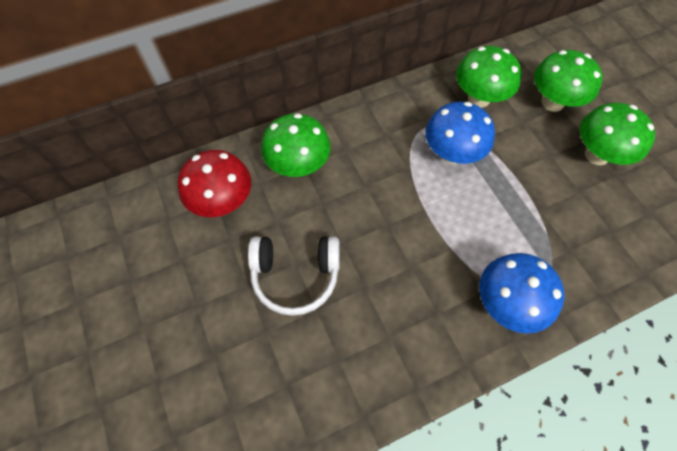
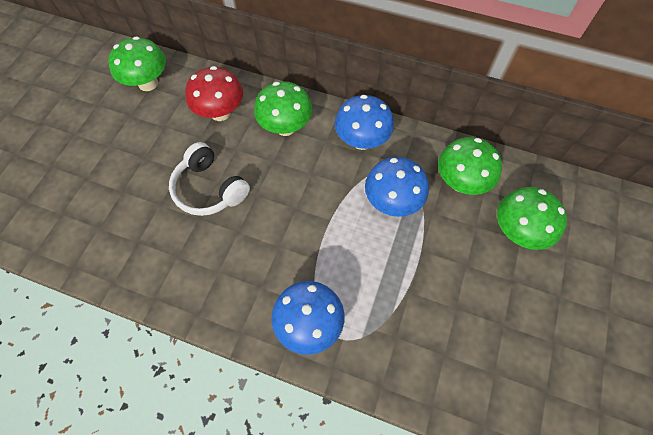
camera: 45 degrees right, 0 degrees up
green mushroom [580,103,655,165] -> green mushroom moved to [108,36,166,91]
none -> blue mushroom [335,95,394,150]

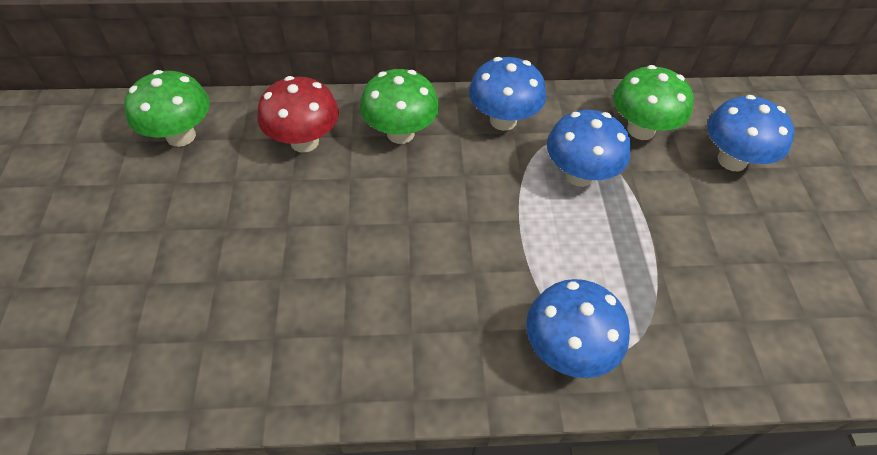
camera: 25 degrees left, 10 degrees down
white headphones [169,142,250,216] -> none
green mushroom [497,187,567,250] -> blue mushroom [707,95,794,171]

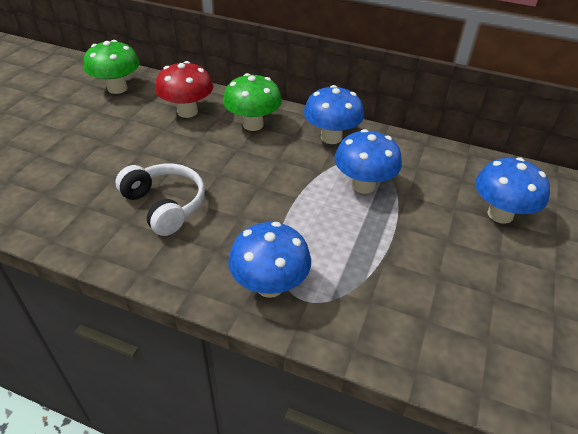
camera: 25 degrees right, 10 degrees down
green mushroom [613,65,694,140] -> none
none -> white headphones [115,164,205,236]

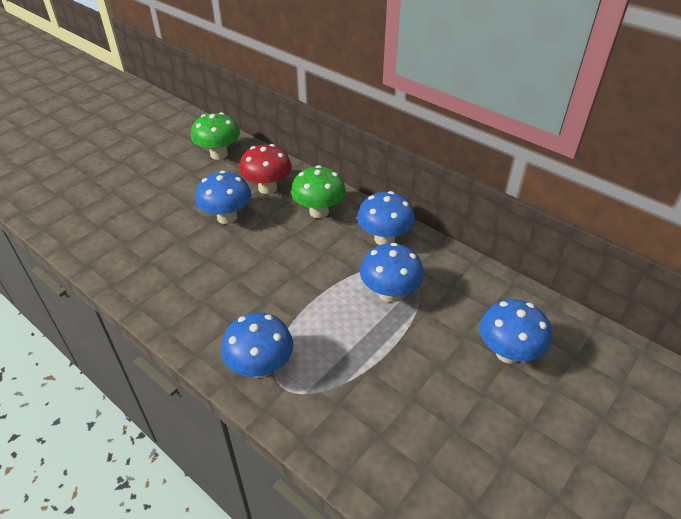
camera: 20 degrees right, 0 degrees up
white headphones [115,164,205,236] -> none
none -> blue mushroom [195,171,251,224]

